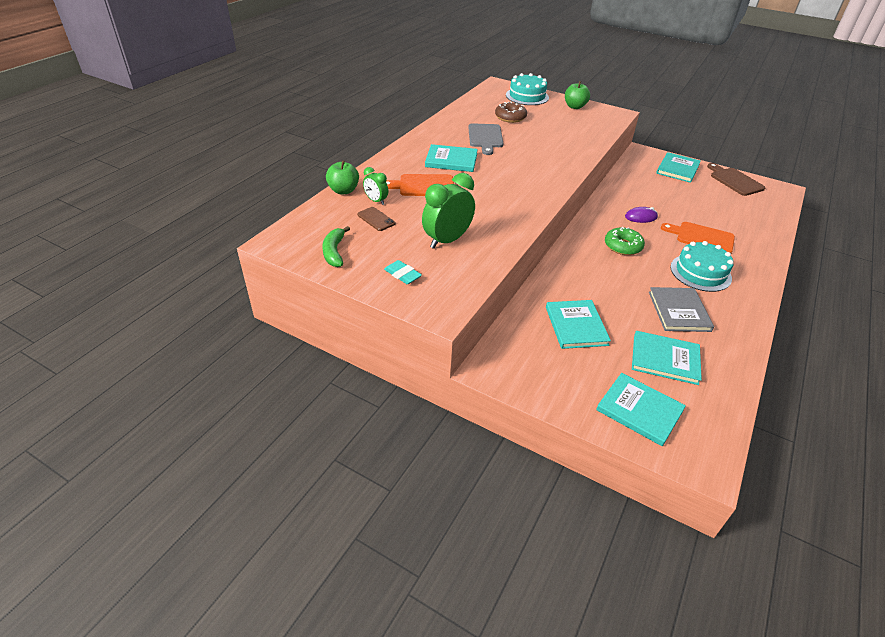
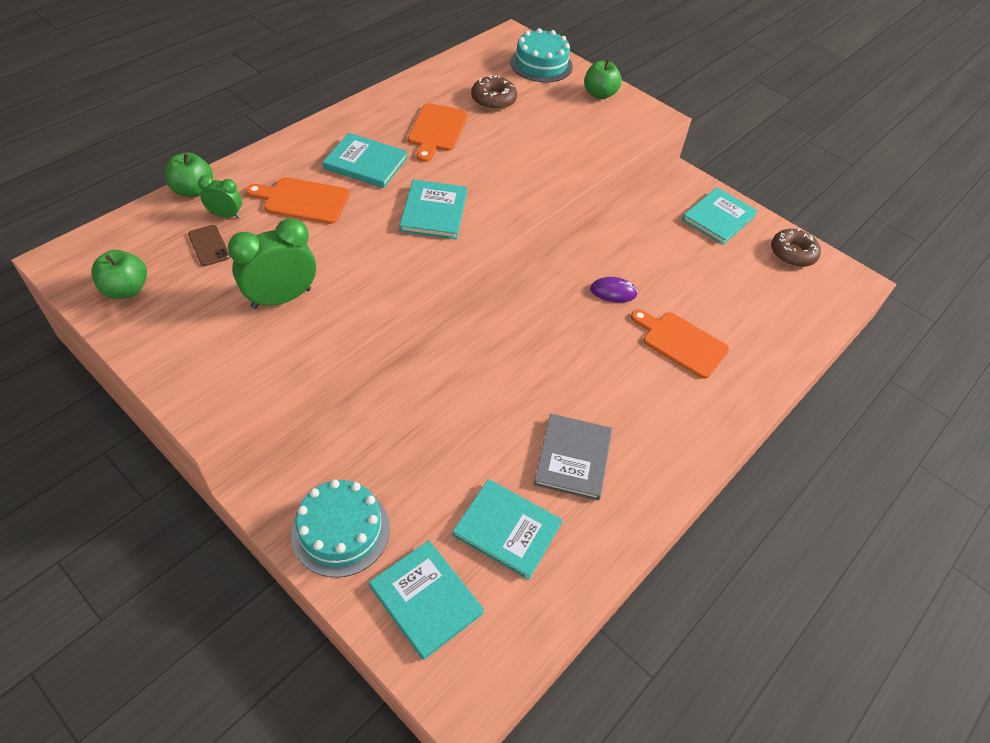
camera: 10 degrees right, 10 degrees up
green banana [323,226,350,267] -> green apple [91,250,147,299]
green clock [363,167,388,205] -> green clock turned 135 degrees clockwise [198,175,242,219]
turquoise eraser [384,260,422,284] -> none
grey cutting board [468,124,503,155] -> orange cutting board [408,103,468,162]
turquoise book [546,300,611,349] -> turquoise book moved to [399,179,467,240]
green donut [605,227,645,255] -> none
turquoise cake [670,241,734,292] -> turquoise cake moved to [291,479,390,577]
brown cutting board [707,163,766,196] -> brown donut [771,228,821,267]

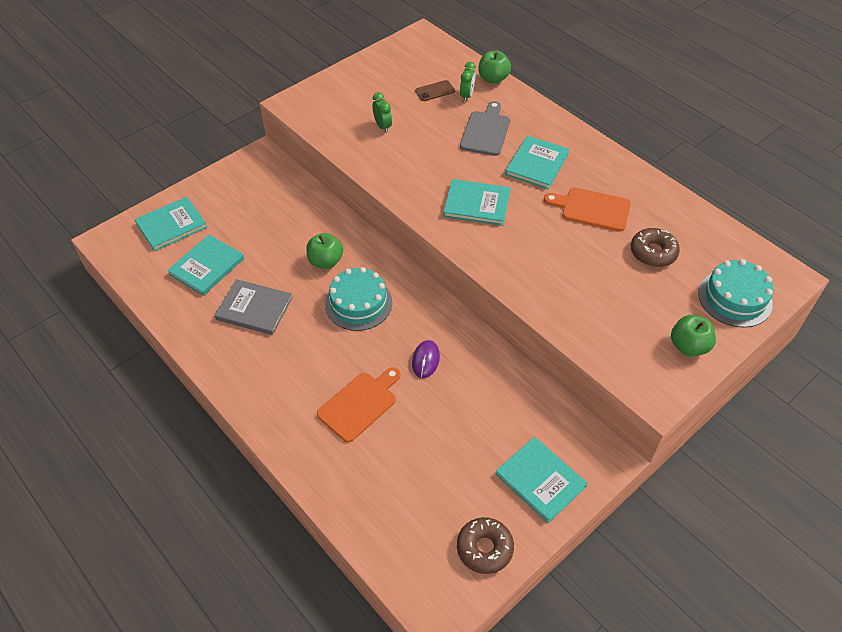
camera: 100 degrees right, 0 degrees up
green apple [91,250,147,299] -> green apple moved to [306,233,343,269]
green clock [228,218,316,309] -> green clock [373,92,392,133], size x0.54
orange cutting board [246,177,349,224] -> grey cutting board [460,101,510,156]
turquoise cake [291,479,390,577] -> turquoise cake moved to [325,267,392,331]

